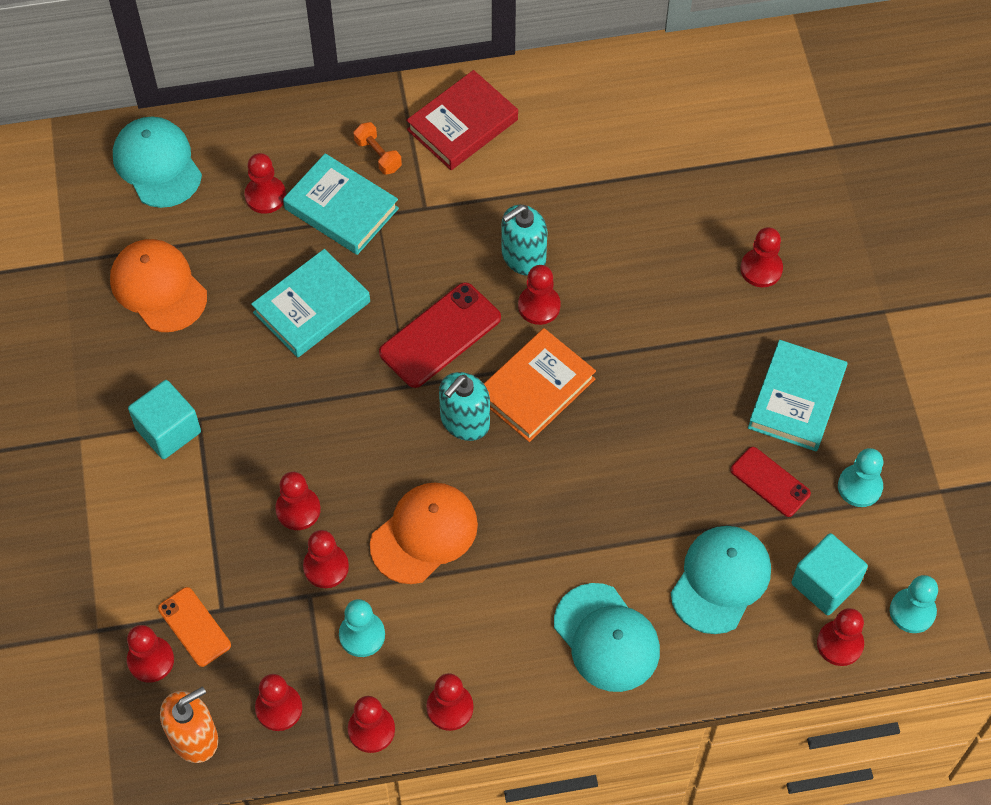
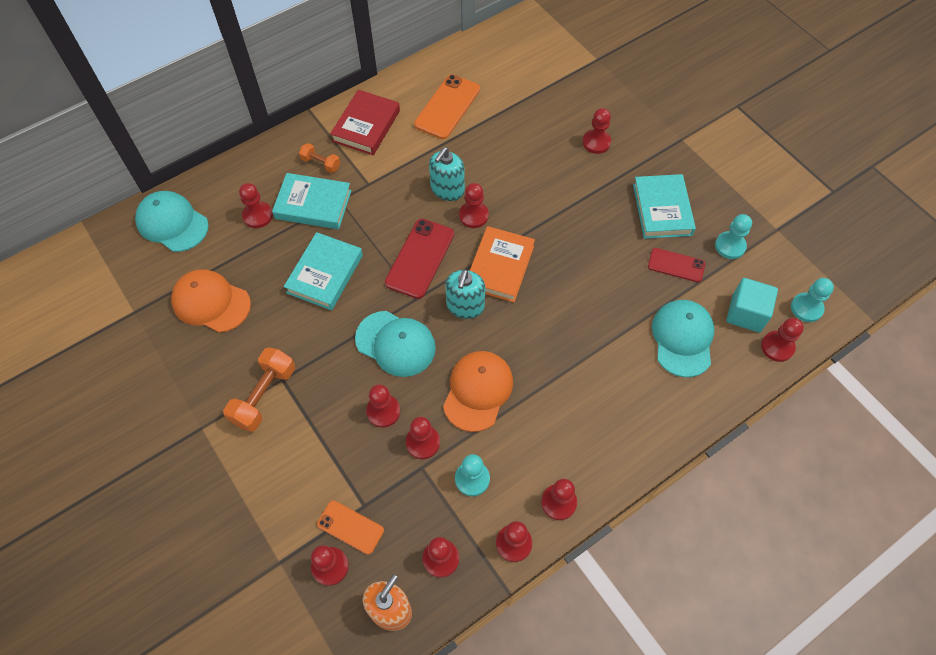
camera: 25 degrees left, 0 degrees up
turquoise cube [128,380,201,459] -> orange dumbbell [223,347,295,432]
turquoise cap [554,583,660,692] -> turquoise cap moved to [355,311,436,377]
none -> orange phone [414,74,480,139]

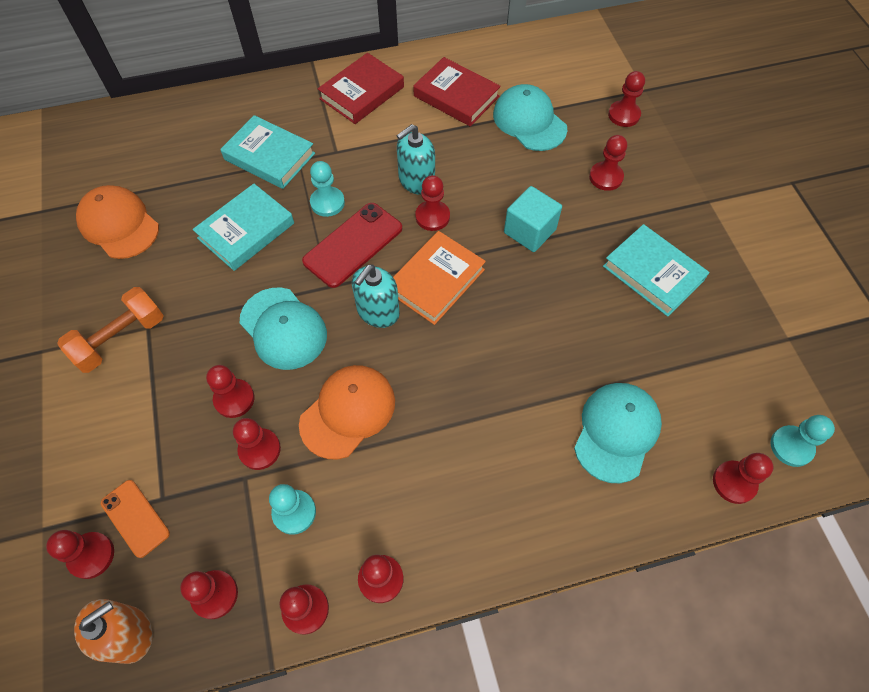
camera: 20 degrees right, 0 degrees up
turquoise cap [135,191,209,252] -> turquoise cap moved to [493,84,567,151]
red pawn [239,183,273,228] -> red pawn moved to [608,71,645,127]
orange dumbbell [299,143,340,173] -> none
orange phone [414,74,480,139] -> red book [413,57,501,126]
turquoise book [633,174,696,239] -> turquoise book turned 60 degrees counterclockwise [603,224,710,317]
red phone [648,248,705,282] -> none
turquoise pawn [715,214,752,259] -> turquoise pawn moved to [310,161,345,217]
turquoise cube [726,278,778,332] -> turquoise cube moved to [504,186,562,252]

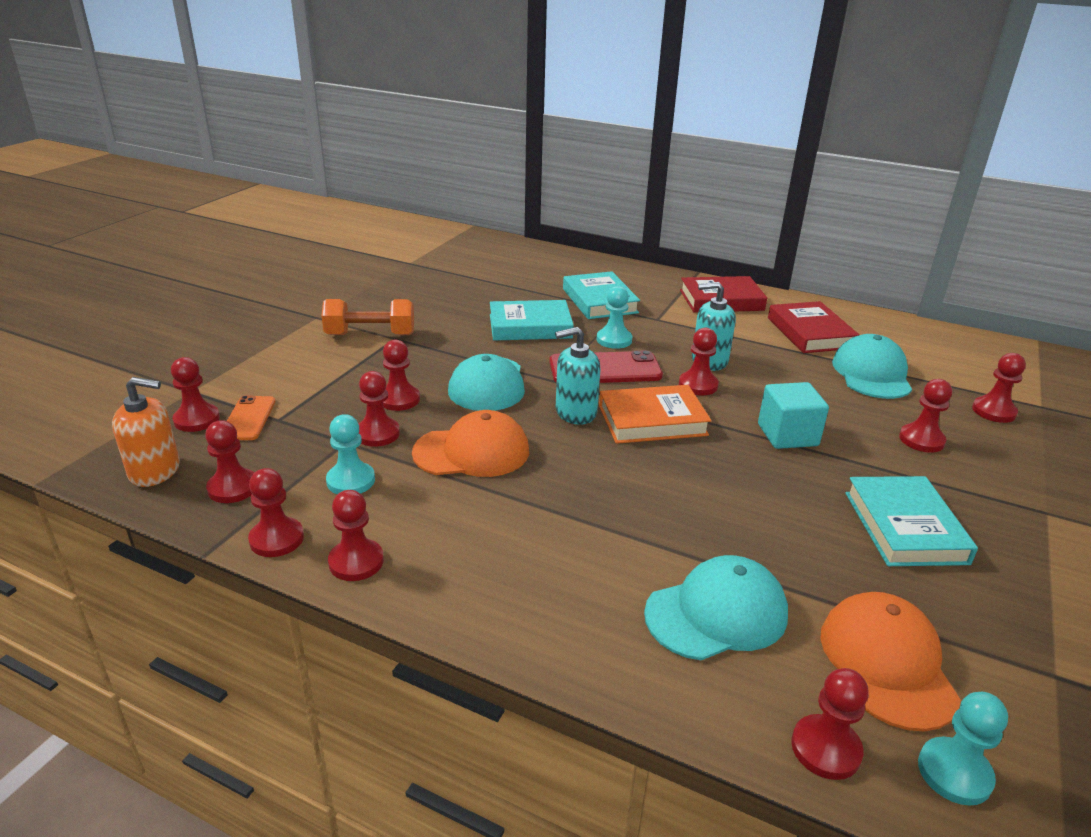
camera: 40 degrees right, 30 degrees down
orange cap [76,185,159,259] -> orange cap moved to [820,592,961,731]

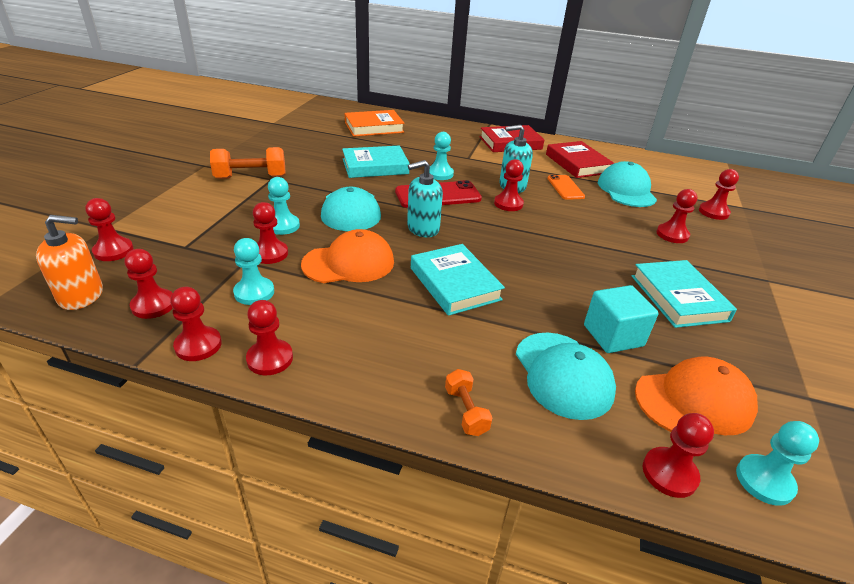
camera: 10 degrees left, 5 degrees up
orange phone [227,396,275,440] -> orange phone moved to [547,175,585,200]
red pawn [383,340,420,411] -> turquoise pawn [268,177,300,235]
turquoise book [563,271,640,319] -> turquoise book moved to [411,244,505,316]
orange book [599,385,711,444] -> orange book moved to [345,110,405,137]
turquoise cap [644,555,788,660] -> turquoise cap turned 105 degrees clockwise [516,333,616,420]
turquoise cube [758,382,829,449] -> turquoise cube moved to [584,285,659,353]
orange cap [820,592,961,731] -> orange cap turned 90 degrees clockwise [635,356,758,435]
none -> orange dumbbell [445,369,493,436]

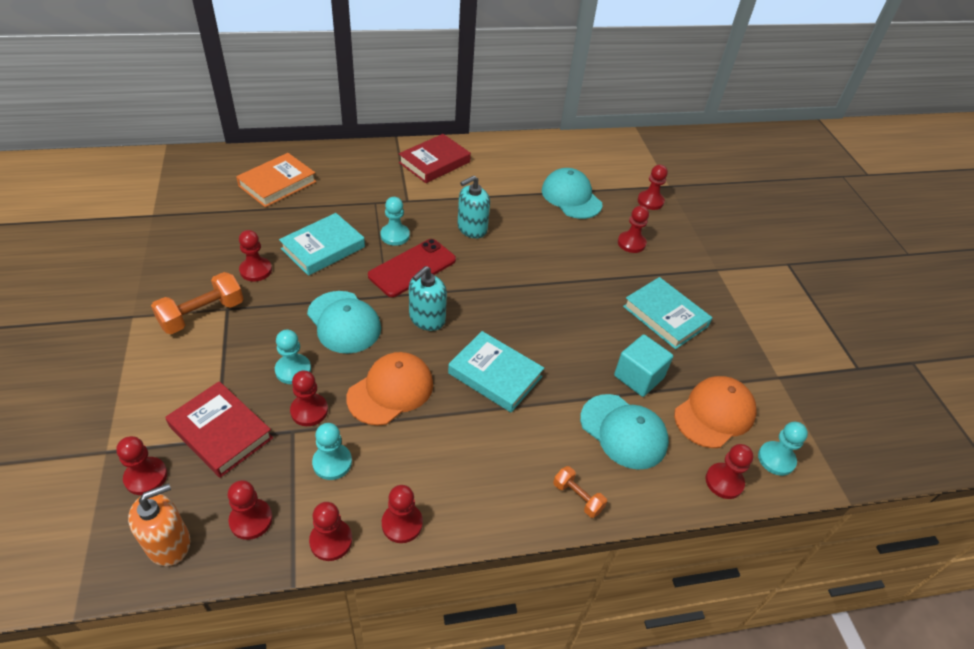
camera: 30 degrees left, 10 degrees up
red pawn [494,159,524,211] -> red pawn moved to [239,230,272,282]
red book [546,141,614,178] -> red book moved to [165,381,273,478]
orange phone [547,175,585,200] -> none

